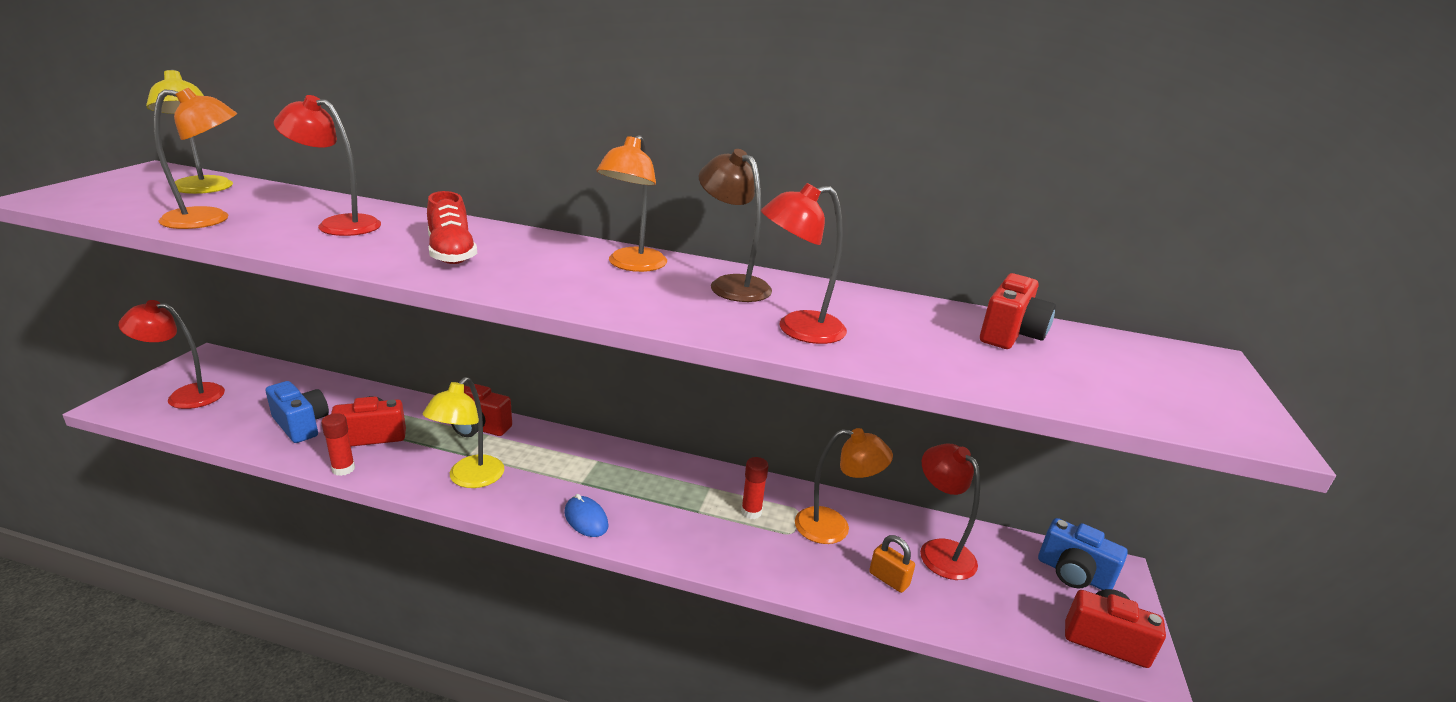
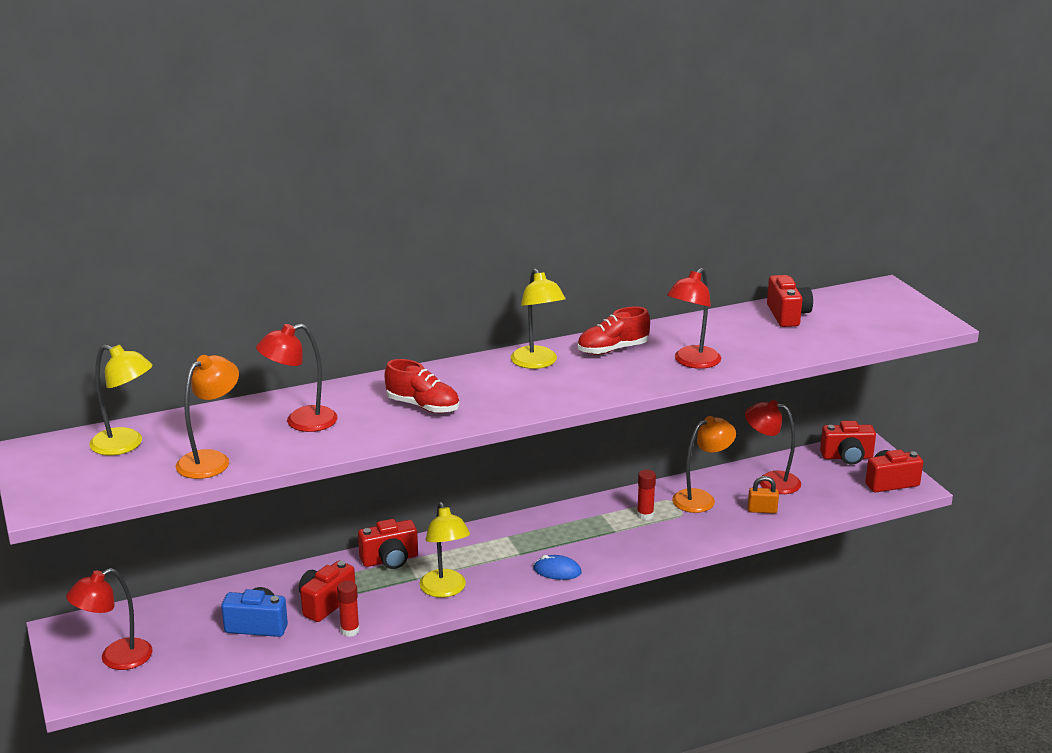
camera: 35 degrees left, 0 degrees up
orange lamp [596,135,667,272] -> yellow lamp [511,268,565,369]
brown lamp [699,149,772,302] -> red shoe [577,306,650,355]
blue camera [1038,518,1128,590] -> red camera [820,421,876,465]

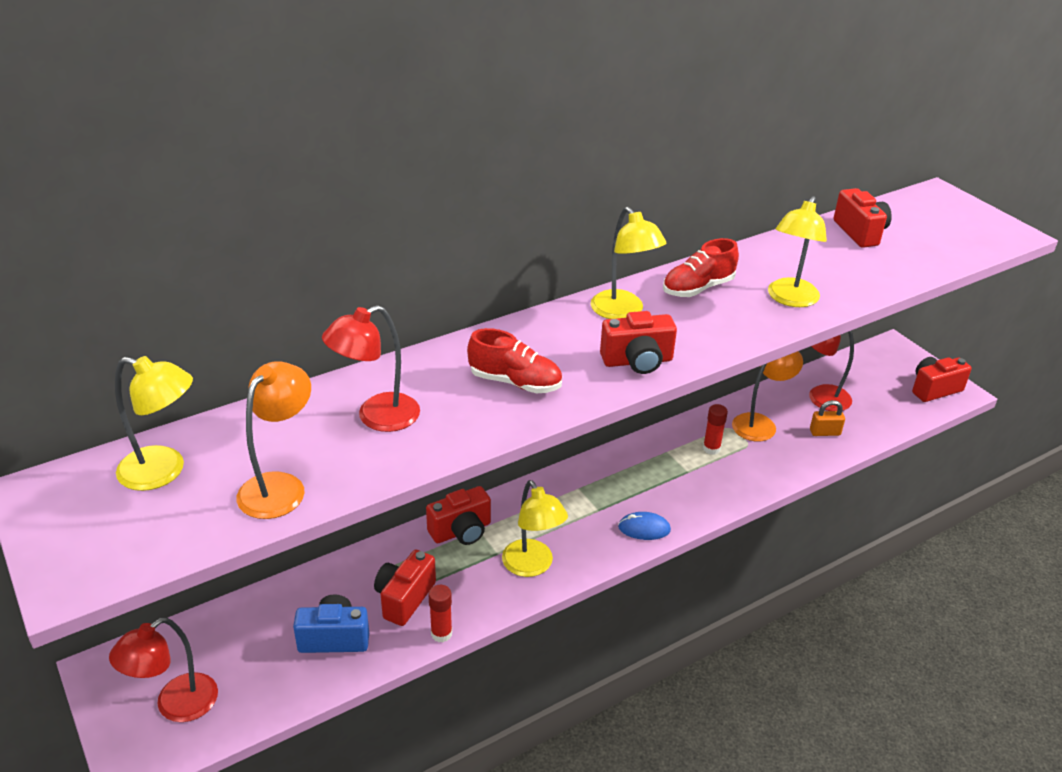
camera: 10 degrees left, 10 degrees up
red lamp [667,268,721,369] -> yellow lamp [768,196,827,307]
red camera [820,421,876,465] -> red camera moved to [600,311,677,374]

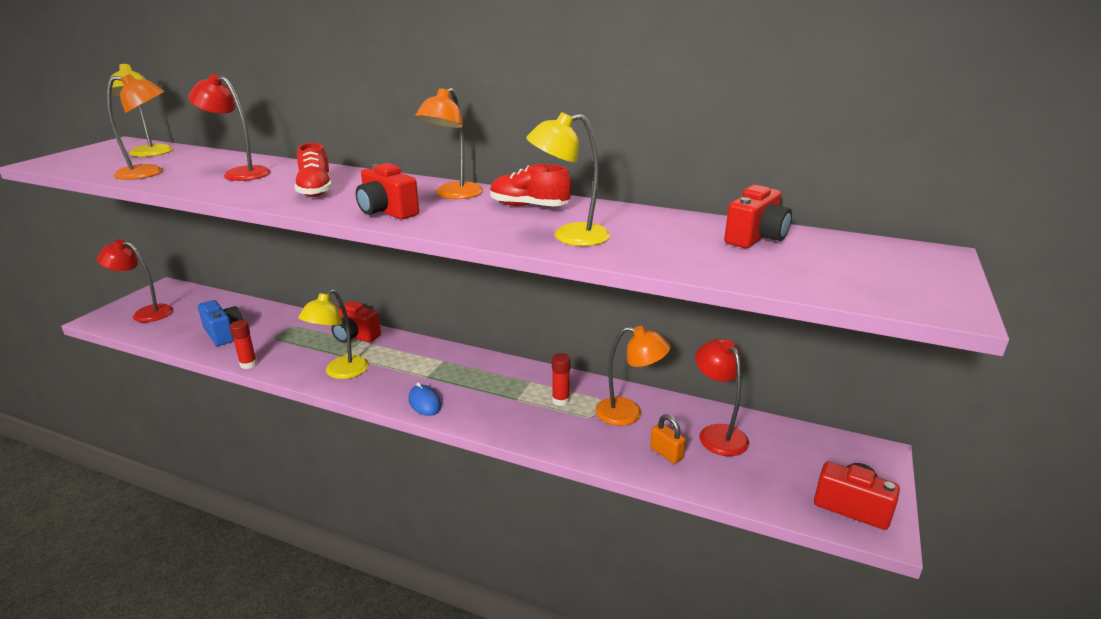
camera: 55 degrees right, 10 degrees down
red camera [374,550,436,626] -> none
yellow lamp [591,207,666,319] -> orange lamp [415,88,483,199]

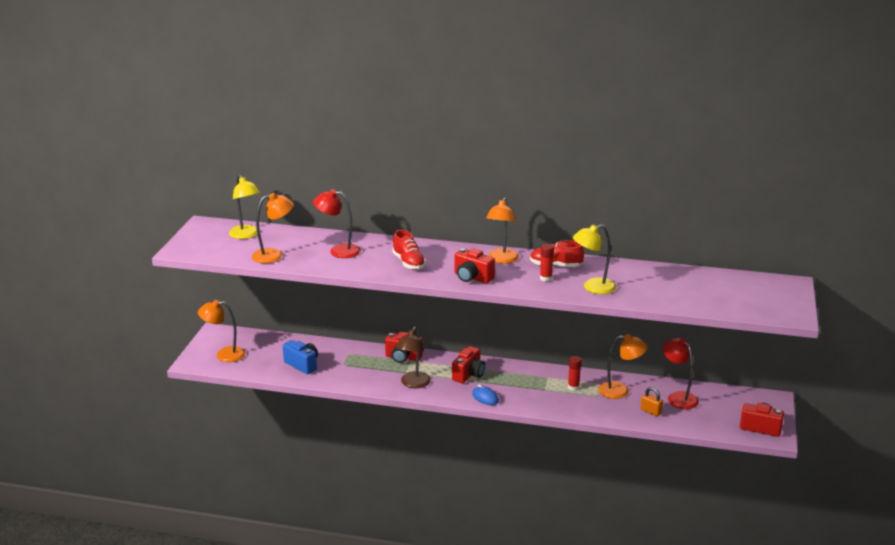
camera: 10 degrees left, 0 degrees up
red lamp [97,239,173,322] -> orange lamp [198,300,246,362]
red glue stick [230,320,257,369] -> red glue stick moved to [540,244,554,282]
yellow lamp [298,289,369,379] -> brown lamp [396,327,431,388]
red camera [724,185,792,248] -> red camera moved to [452,346,485,383]

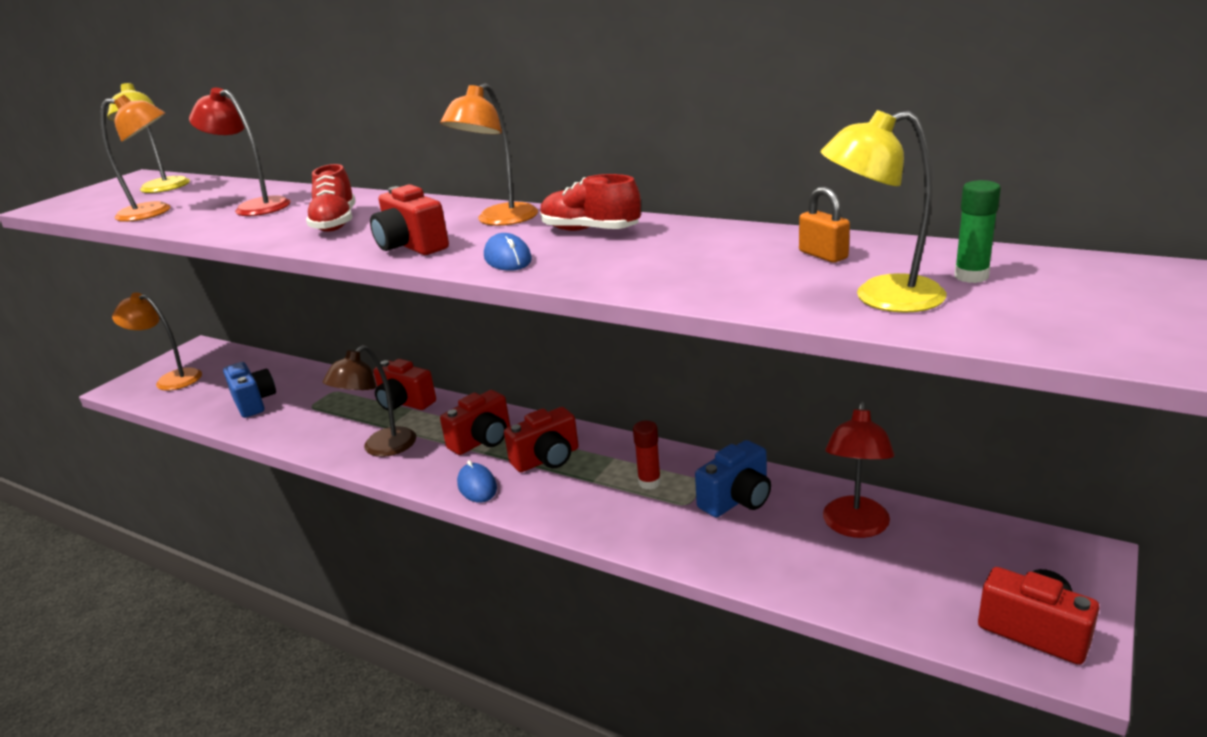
camera: 20 degrees right, 0 degrees up
red glue stick [540,244,554,282] -> none
yellow lamp [573,224,616,294] -> yellow lamp moved to [821,110,946,313]
orange lamp [598,334,647,399] -> blue camera [695,440,771,518]
orange padlock [641,387,663,417] -> orange padlock moved to [799,187,850,263]
red lamp [663,338,699,409] -> red lamp turned 150 degrees counterclockwise [823,401,894,538]
none -> blue mouse [484,233,532,271]
none -> red camera [504,407,579,472]
none -> green glue stick [954,180,1001,283]

